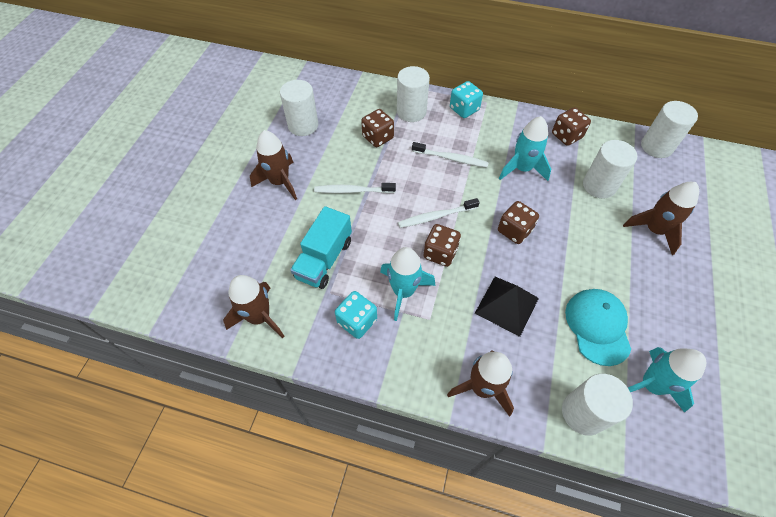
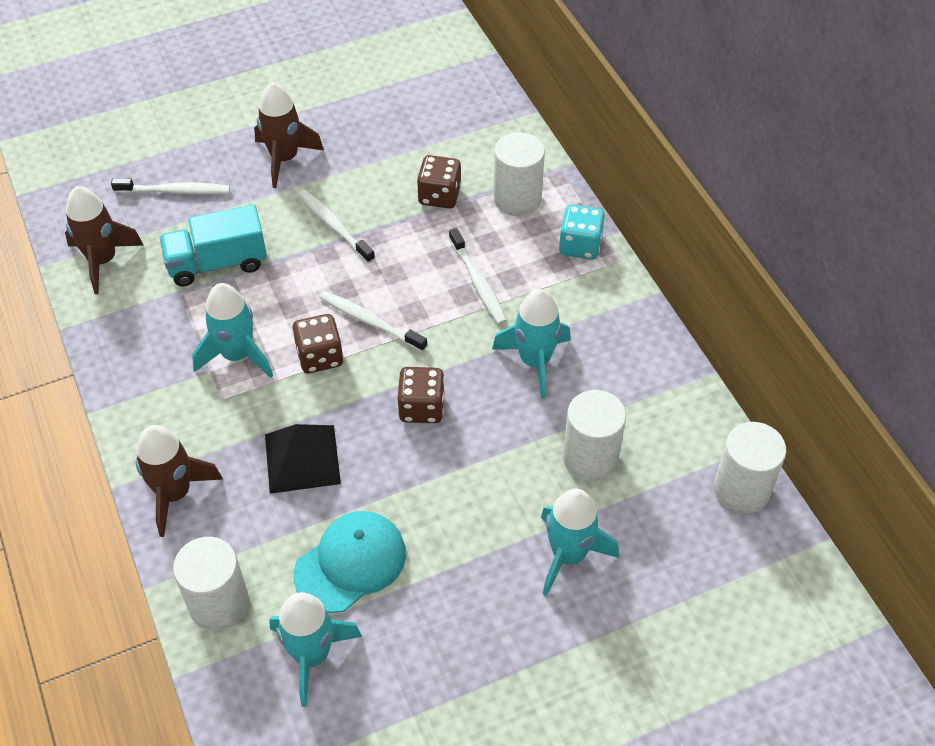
camera: 50 degrees right, 5 degrees down
white cylinder [280,80,318,136] -> none
turquoise dice [335,291,377,339] -> none
brown dice [552,107,591,146] -> none
brown rocket [623,182,699,255] -> turquoise rocket [541,489,619,596]
none -> white toothbrush [111,178,230,195]

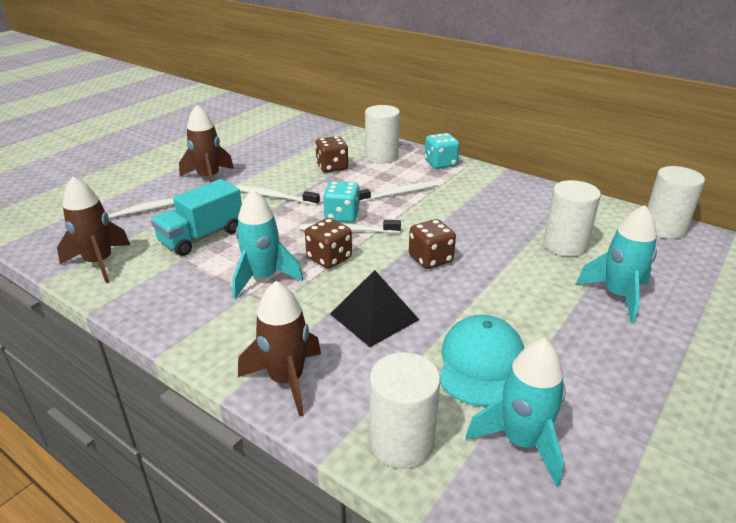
camera: 30 degrees left, 20 degrees down
white toothbrush [449,228,507,325] -> white toothbrush turned 60 degrees counterclockwise [359,181,438,203]
turquoise rocket [492,289,571,399] -> none
none -> turquoise dice [323,181,360,223]

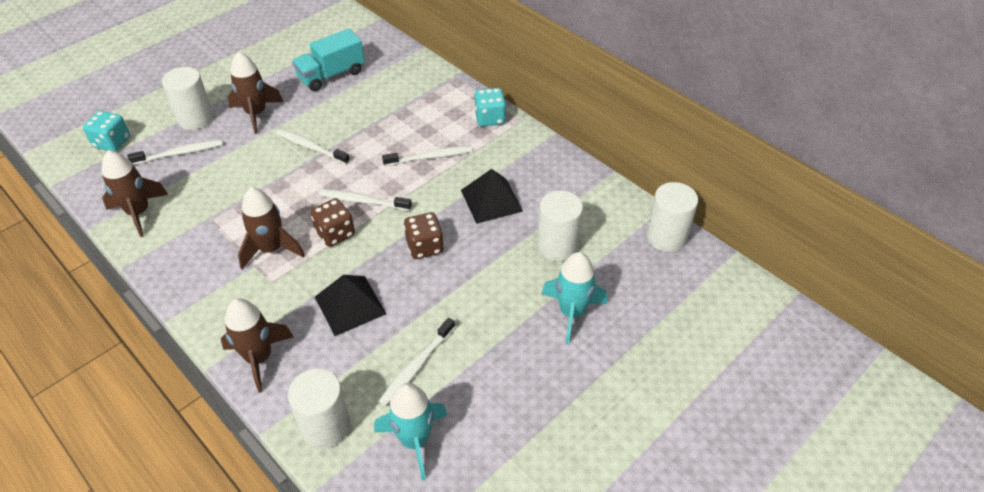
camera: 10 degrees right, 15 degrees up
turquoise truck [151,179,242,256] -> turquoise truck moved to [292,29,365,91]
turquoise rocket [232,189,303,299] -> brown rocket [238,187,305,269]
brown dice [315,136,348,173] -> none
turquoise dice [323,181,360,223] -> turquoise dice moved to [83,111,130,152]
white cylinder [365,105,400,163] -> white cylinder moved to [162,67,213,130]
turquoise cap [440,315,524,406] -> white toothbrush [379,318,455,406]
none -> black pyramid [461,169,523,224]

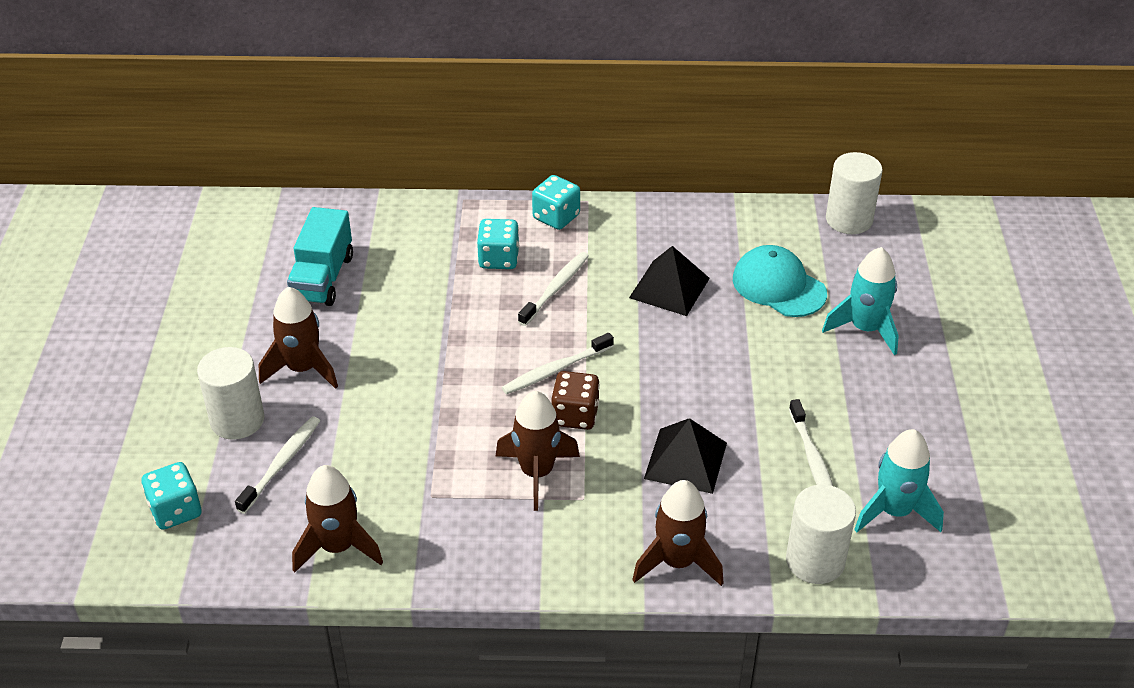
camera: 45 degrees left, 5 degrees down
white toothbrush [276,129,350,165] -> none
brown dice [404,212,444,259] -> none
white cylinder [537,191,583,261] -> turquoise cap [733,245,827,317]
none -> turquoise dice [477,219,519,269]

